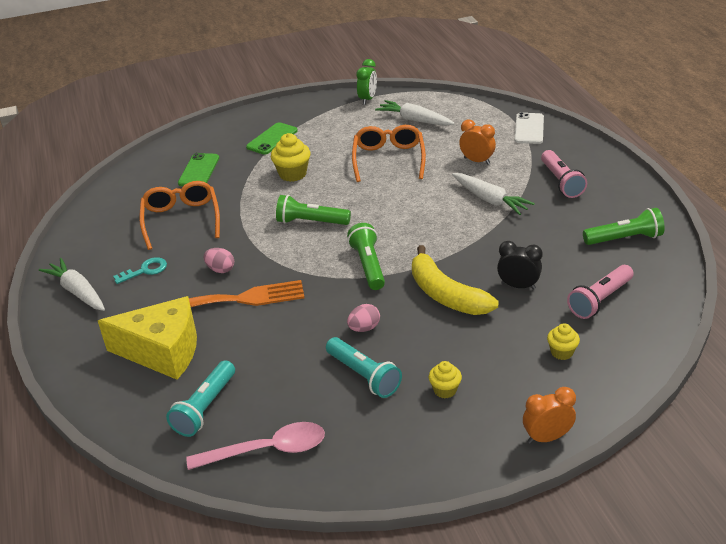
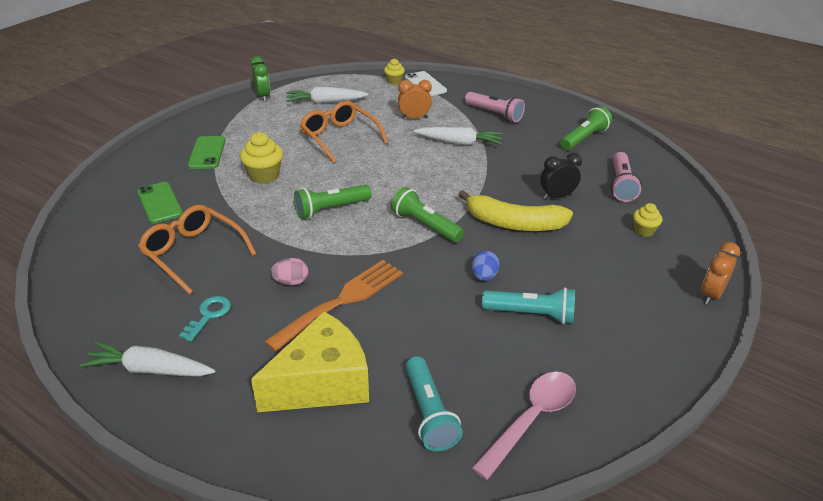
camera: 40 degrees left, 0 degrees up
pink egg [347,304,380,332] -> blue egg [472,251,499,281]
yellow cupcake [429,361,462,398] -> yellow cupcake moved to [384,58,405,85]

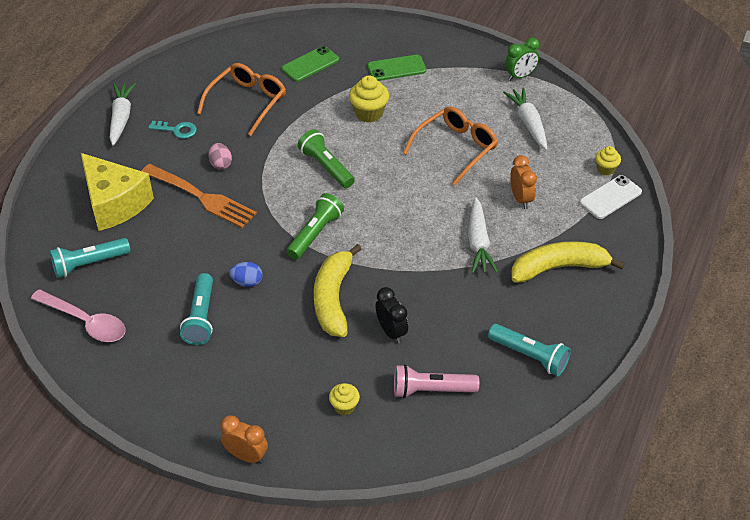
camera: 80 degrees right, 10 degrees up
pink flashlight [465,92,525,123] -> yellow banana [511,241,625,283]
green flashlight [560,106,612,150] -> turquoise flashlight [488,324,571,376]

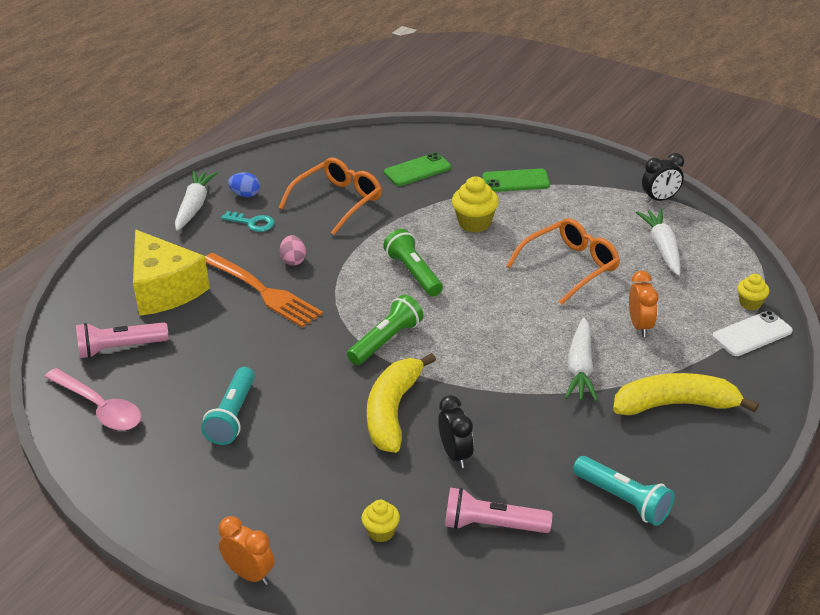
camera: 10 degrees right, 10 degrees down
turquoise flashlight [50,238,131,278] -> pink flashlight [76,322,169,359]
blue egg [229,262,262,287] -> blue egg moved to [228,172,260,197]
green clock [505,38,540,81] -> black clock [642,153,684,203]

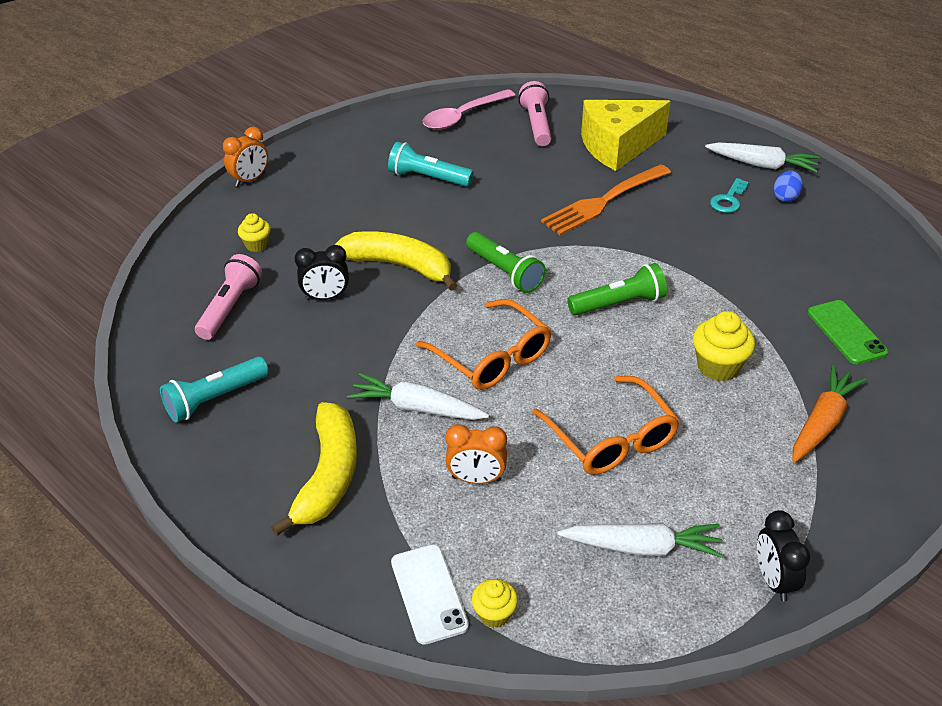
camera: 100 degrees right, 5 degrees up
orange glasses [279,157,382,235] -> orange glasses moved to [416,299,551,390]
pink egg [280,235,306,266] -> none
green phone [482,169,550,192] -> orange carrot [792,365,867,463]

